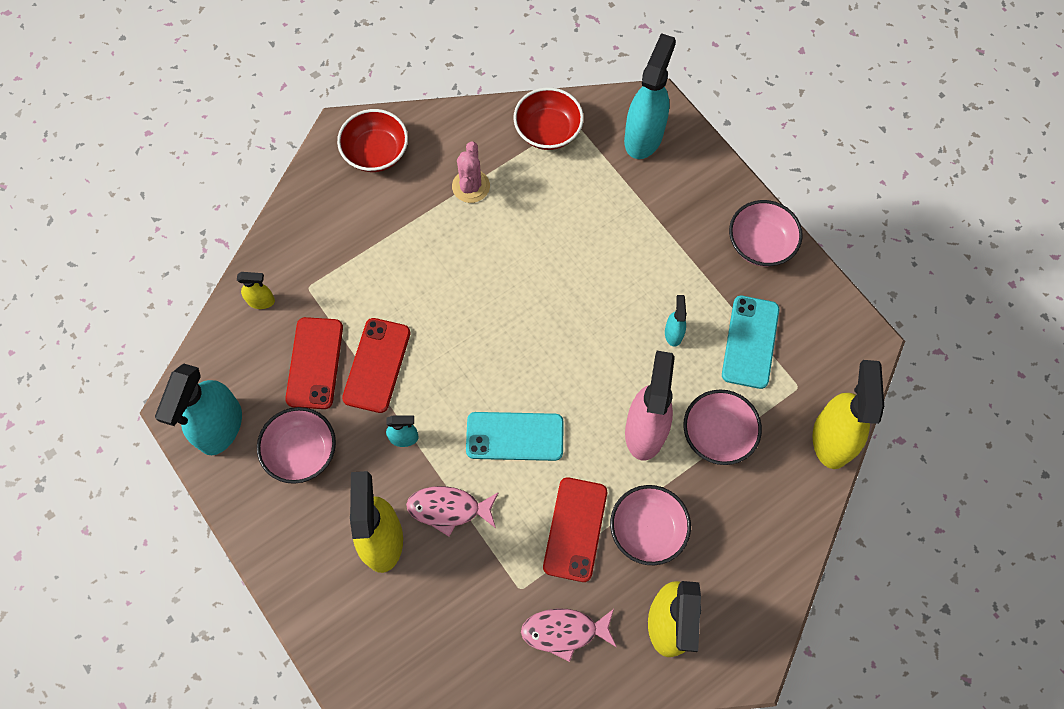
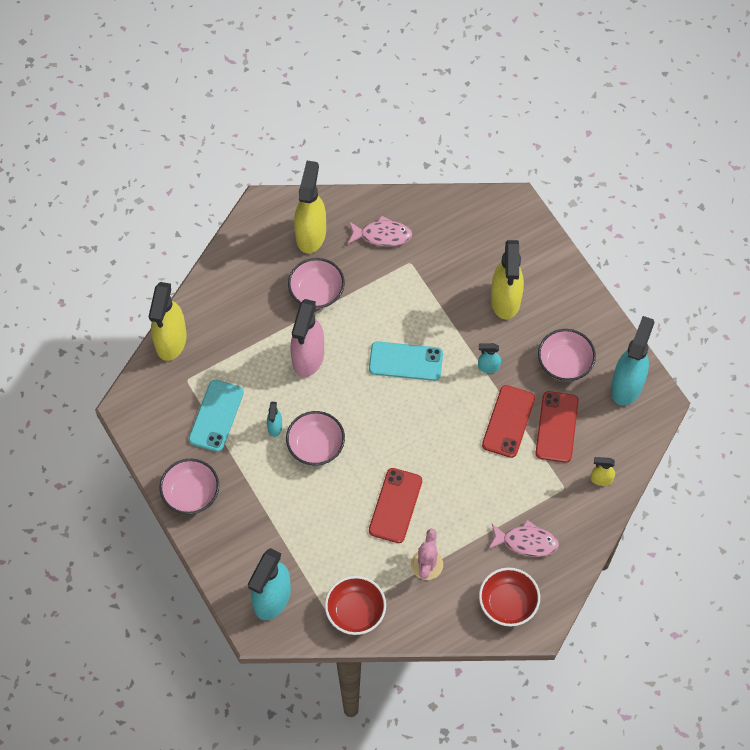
camera: 175 degrees left, 5 degrees down
pink fish [406,486,499,537] -> pink fish moved to [488,520,559,557]
red phone [543,477,607,582] -> red phone moved to [369,468,422,543]
pink bowl [683,389,762,465] -> pink bowl moved to [286,411,345,465]

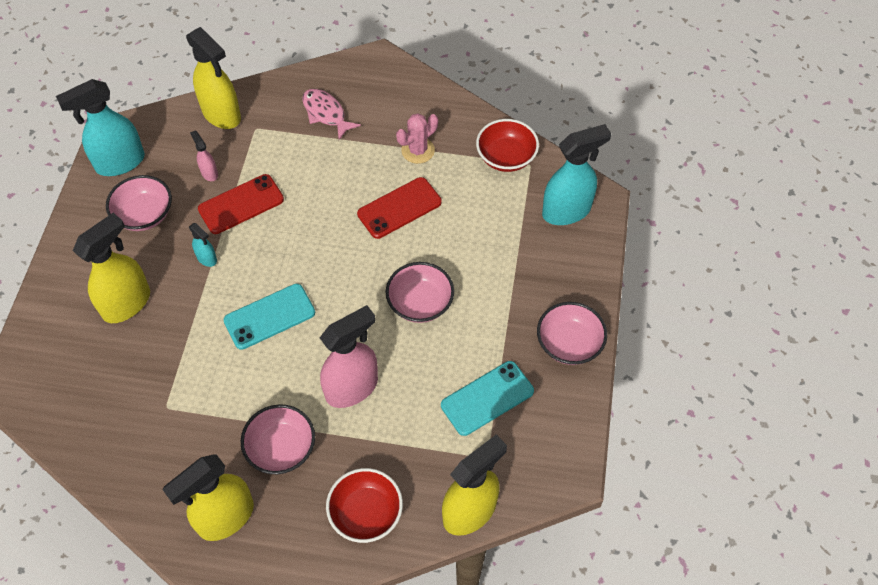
camera: 140 degrees left, 5 degrees down
turquoise spray bottle [267,402,282,437] -> none
pink fish [348,215,412,246] -> none
turquoise phone [369,341,443,381] -> turquoise phone turned 75 degrees counterclockwise [224,284,315,350]
red bowl [479,568,540,626] -> red bowl moved to [326,468,403,543]
red phone [535,391,579,463] -> pink spray bottle [190,130,218,181]
yellow spray bottle [591,457,615,486] -> yellow spray bottle [186,27,241,129], size x2.14

